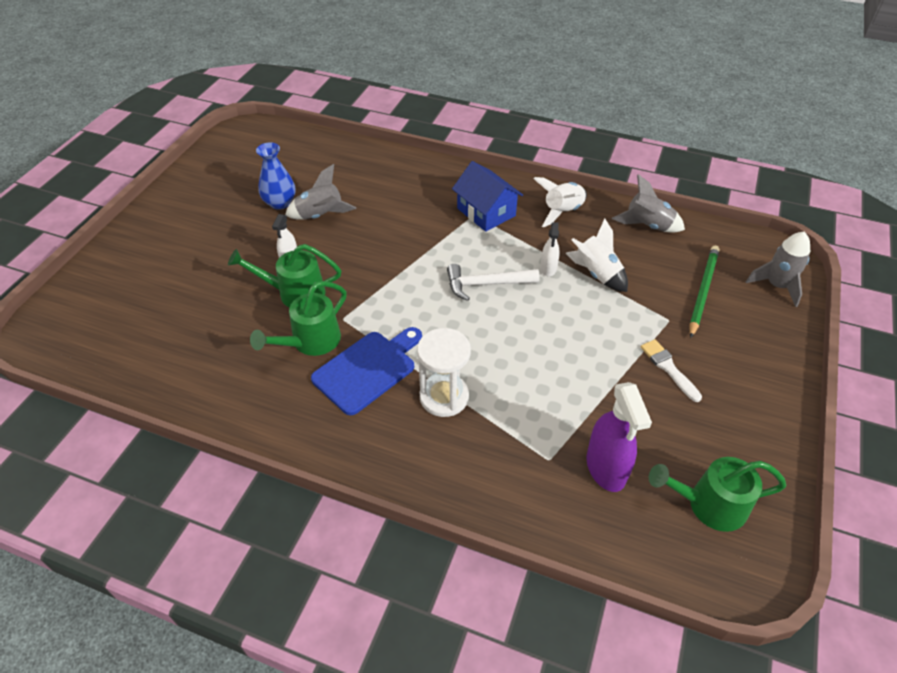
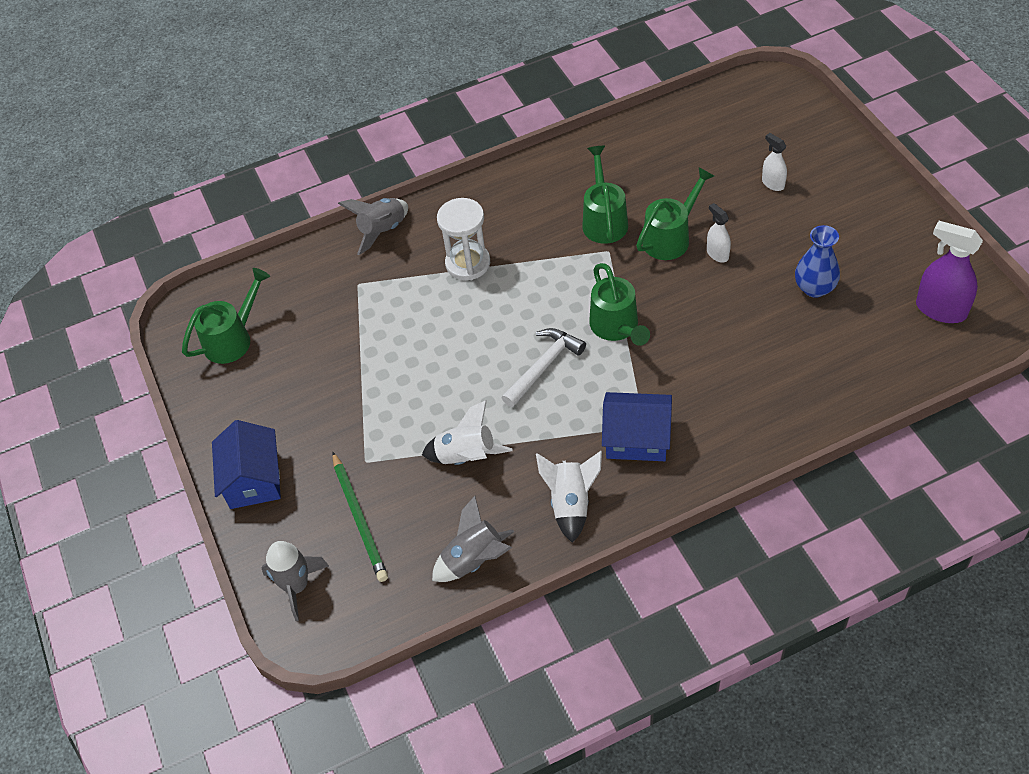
camera: 140 degrees right, 5 degrees up
grey rocket [285,164,356,220] -> grey rocket moved to [338,198,408,255]
blue cutting board [311,327,422,415] -> none
white spray bottle [541,222,560,276] -> white spray bottle moved to [762,133,787,191]
purple spray bottle [586,382,652,492] -> purple spray bottle moved to [916,221,983,323]
white brush [641,339,702,402] -> none
none -> blue house [212,420,281,509]
none -> green watering can [589,263,650,346]

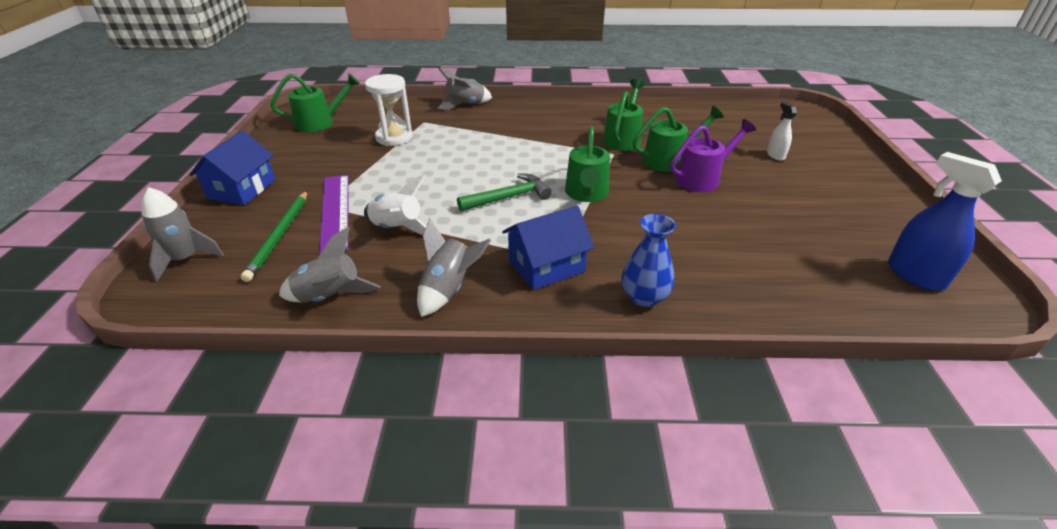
camera: 20 degrees right, 15 degrees down
white hourglass [437,198,490,280] -> white hourglass moved to [365,74,413,146]
white hammer [502,328,586,407] -> green hammer [457,174,552,211]
white rocket [536,451,602,543] -> grey rocket [417,219,491,317]
blue house [602,392,672,461] -> blue house turned 60 degrees counterclockwise [502,205,595,290]
white spray bottle [707,203,731,263] -> purple watering can [670,119,756,192]
blue vase [795,225,840,298] -> blue vase moved to [621,214,676,307]
purple spray bottle [916,221,983,323] -> blue spray bottle [888,152,1002,291]
none -> purple ruler [319,175,348,254]

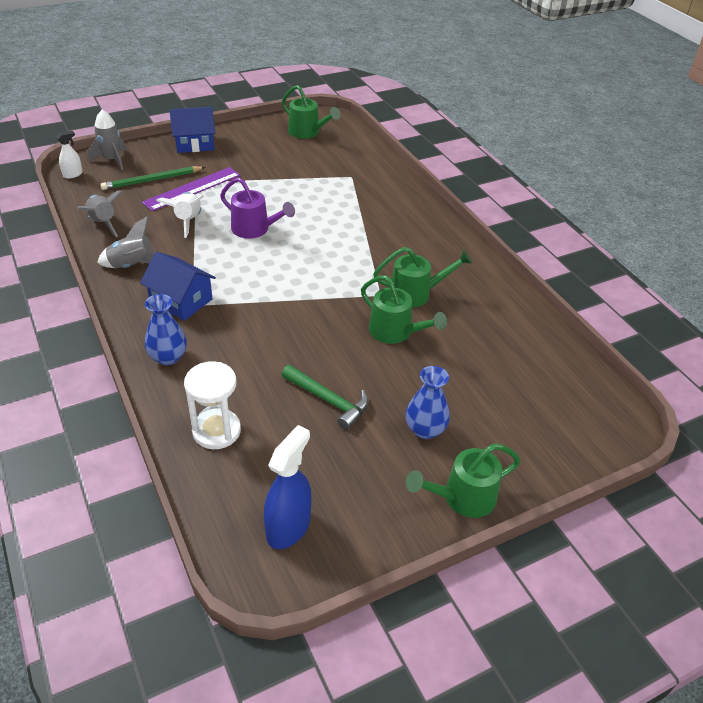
camera: 60 degrees right, 5 degrees up
white hourglass [365,74,413,146] -> white hourglass moved to [184,361,241,449]
grey rocket [437,68,492,110] -> none
green hammer [457,174,552,211] -> green hammer moved to [282,365,369,430]
green watering can [565,126,610,202] -> green watering can moved to [406,443,520,518]
purple watering can [670,119,756,192] -> purple watering can moved to [220,177,295,239]
white spray bottle [767,102,797,161] -> white spray bottle moved to [56,130,83,179]
none -> blue vase [405,366,450,439]

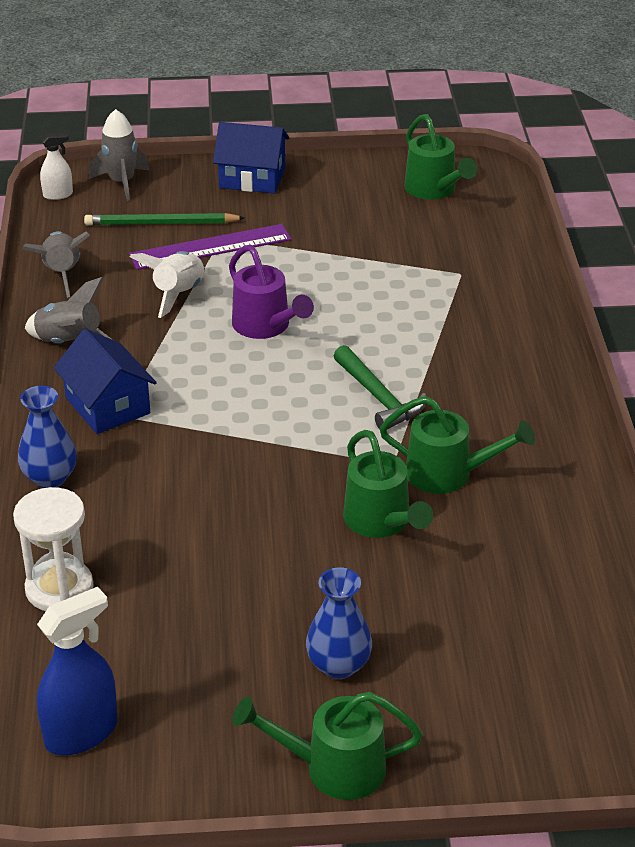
camera: 25 degrees right, 5 degrees down
green hammer [282,365,369,430] -> green hammer moved to [334,345,426,429]

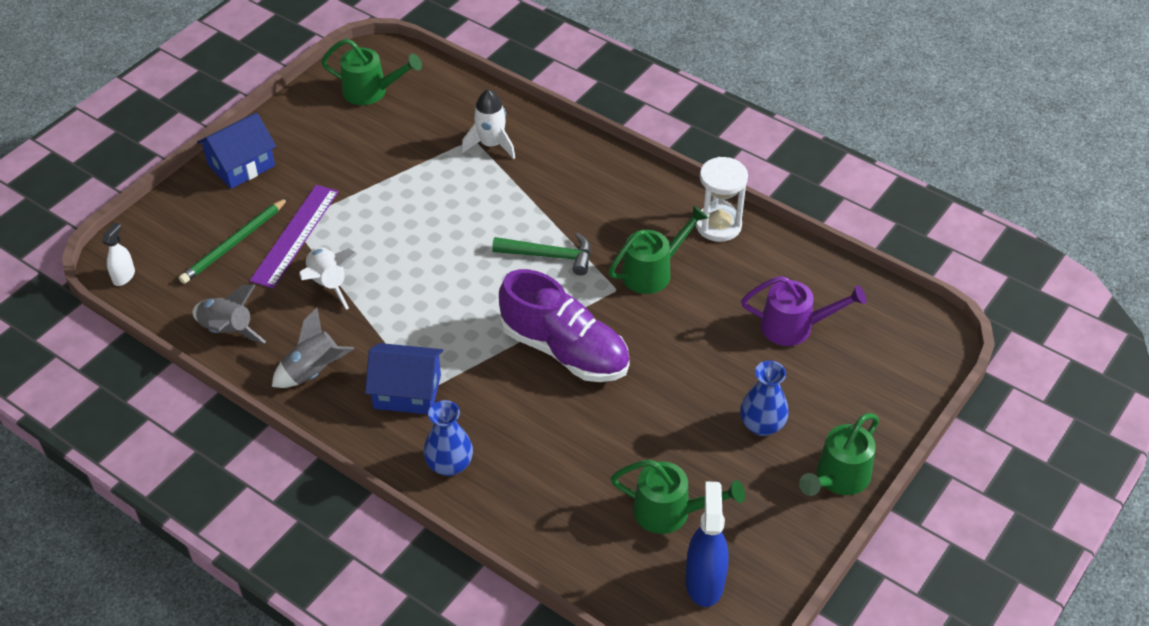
camera: 50 degrees left, 10 degrees up
white hourglass [13,487,94,611] -> white hourglass moved to [696,157,748,242]
grey rocket [89,109,149,201] -> none
purple watering can [229,245,314,339] -> purple watering can moved to [741,276,866,346]
green watering can [343,430,433,538] -> green watering can moved to [611,460,745,534]
none -> white rocket [461,89,515,159]
none -> purple shoe [499,269,630,382]

